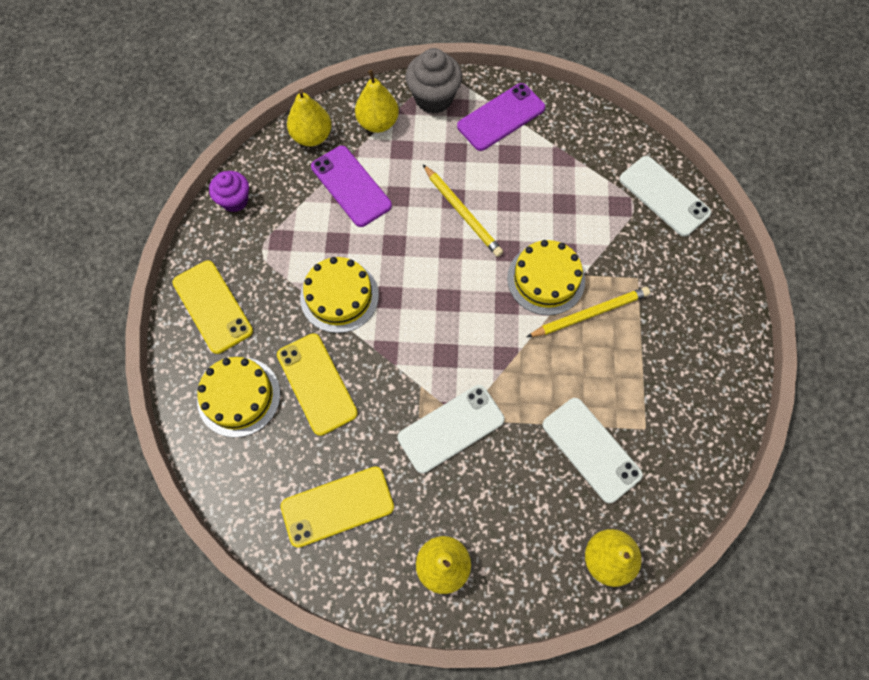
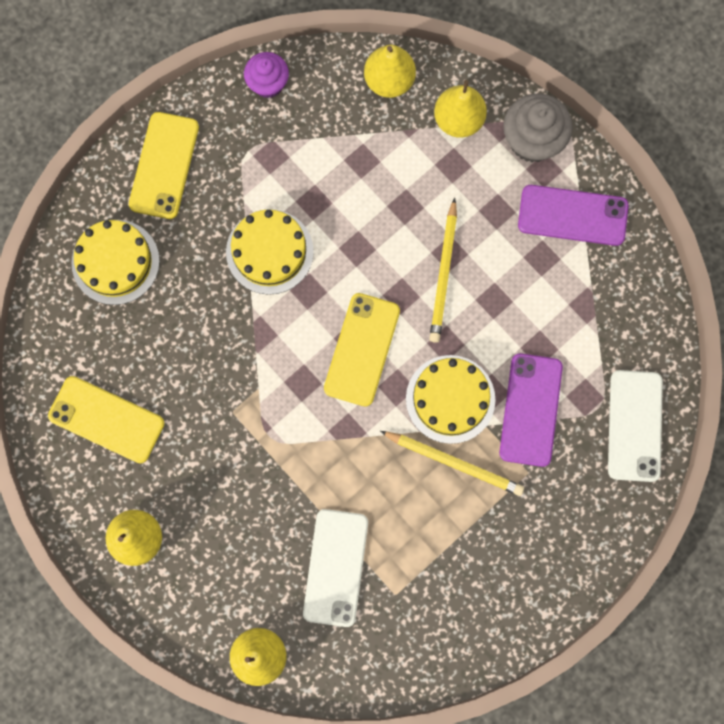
camera: 45 degrees right, 10 degrees up
yellow phone [277,333,358,436] -> yellow phone moved to [324,293,400,407]
purple phone [311,146,392,227] -> purple phone moved to [499,353,563,467]
white phone [398,385,505,473] -> none

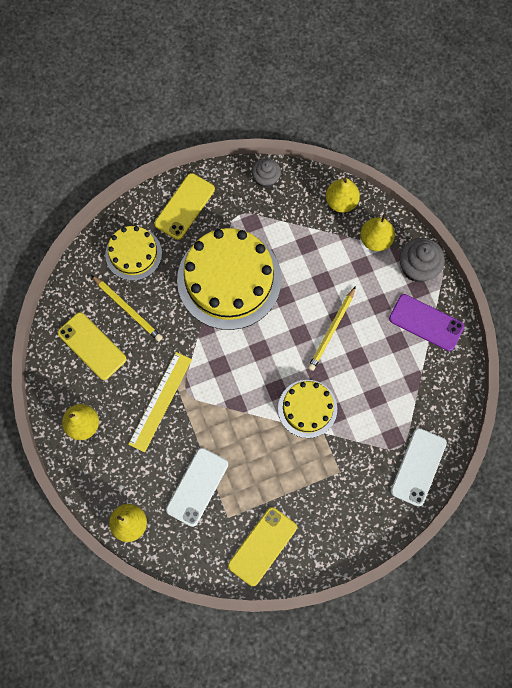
camera: 20 degrees right, 5 degrees down
yellow cake [226,209,314,295] -> yellow cake [177,228,282,330], size x1.83
purple cupcake [244,52,289,98] -> grey cupcake [252,158,281,188]
yellow phone [324,293,400,407] -> yellow phone moved to [228,507,297,586]
yellow pencil [380,431,524,496] -> yellow pencil moved to [91,275,163,341]
purple phone [499,353,563,467] -> none
none -> yellow ruler [128,352,192,452]

